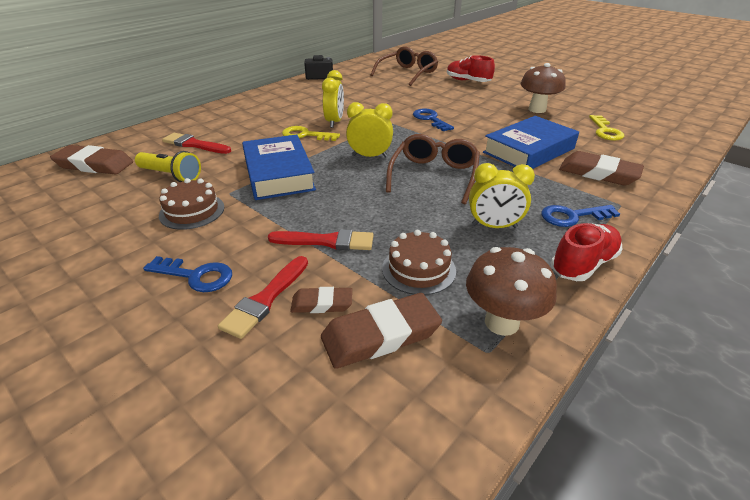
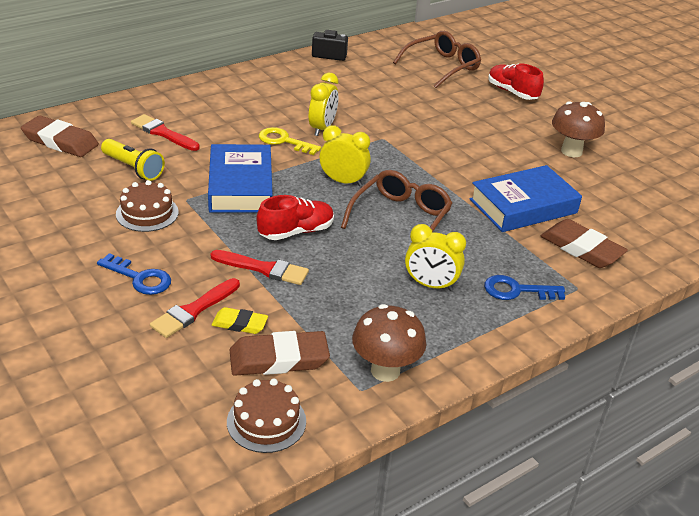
camera: 10 degrees right, 0 degrees up
brown eraser [290,287,352,313] -> yellow eraser [212,307,268,334]
brown cake [382,230,456,295] -> brown cake moved to [227,378,306,453]
blue key [413,109,454,131] -> none
red shoe [551,223,623,281] -> red shoe moved to [257,195,334,240]
yellow key [589,115,625,141] -> none

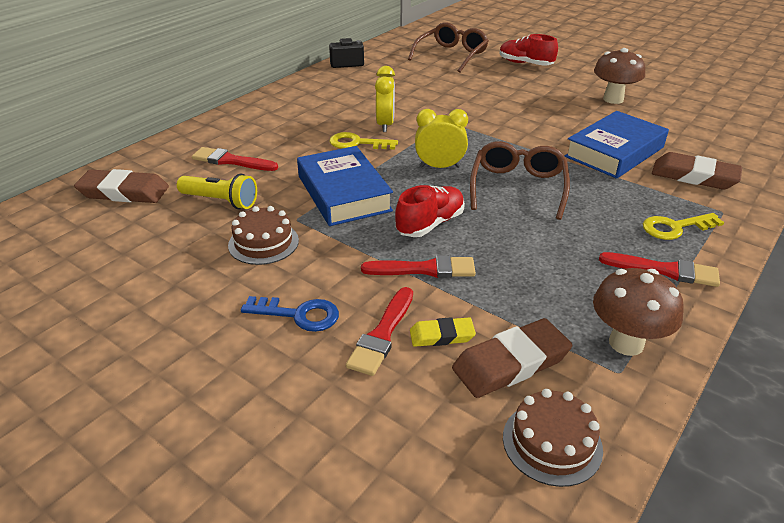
camera: 15 degrees left, 0 degrees up
yellow clock [405,224,466,291] -> none
blue key [484,275,565,300] -> yellow key [643,213,724,240]
none -> red brush [599,252,720,287]

